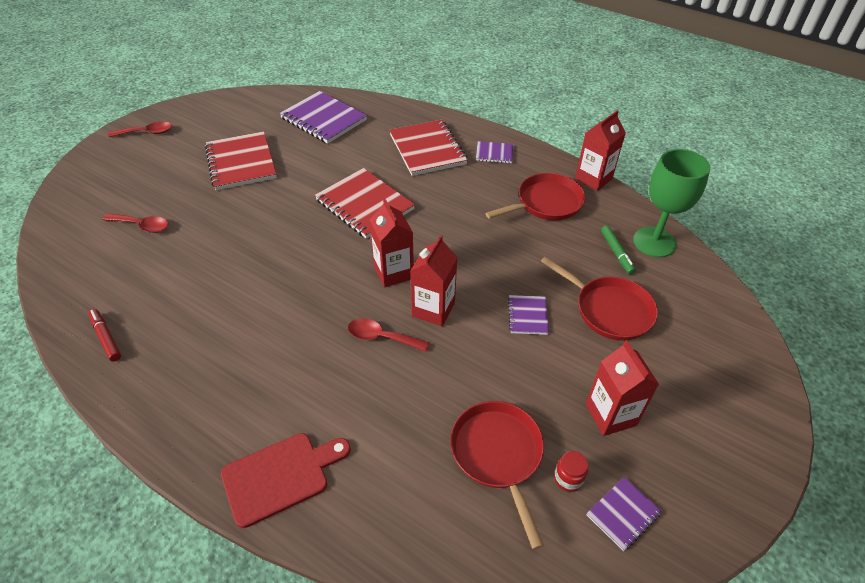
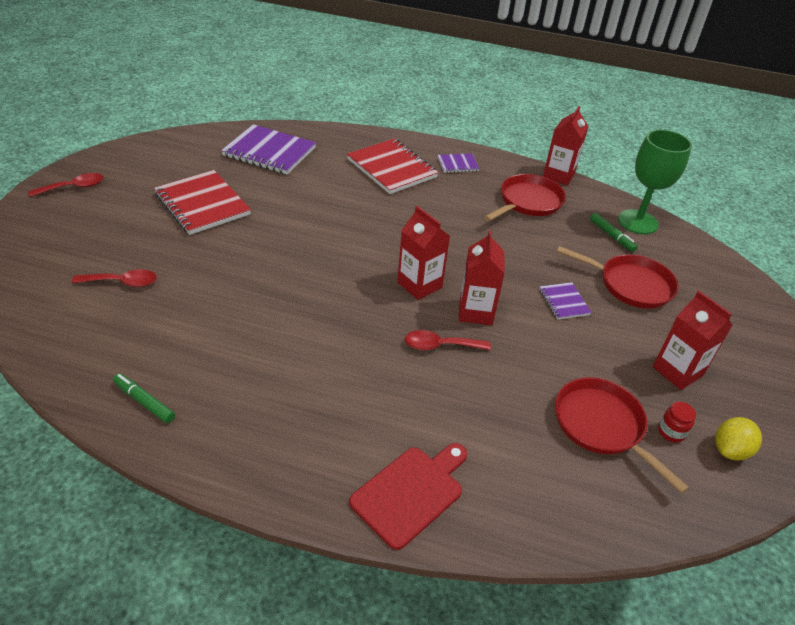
camera: 20 degrees left, 5 degrees down
red marker [88,309,121,362] -> green marker [113,373,175,423]
red notebook [315,168,415,239] -> none
purple notebook [587,477,662,551] -> yellow lemon [715,417,762,461]

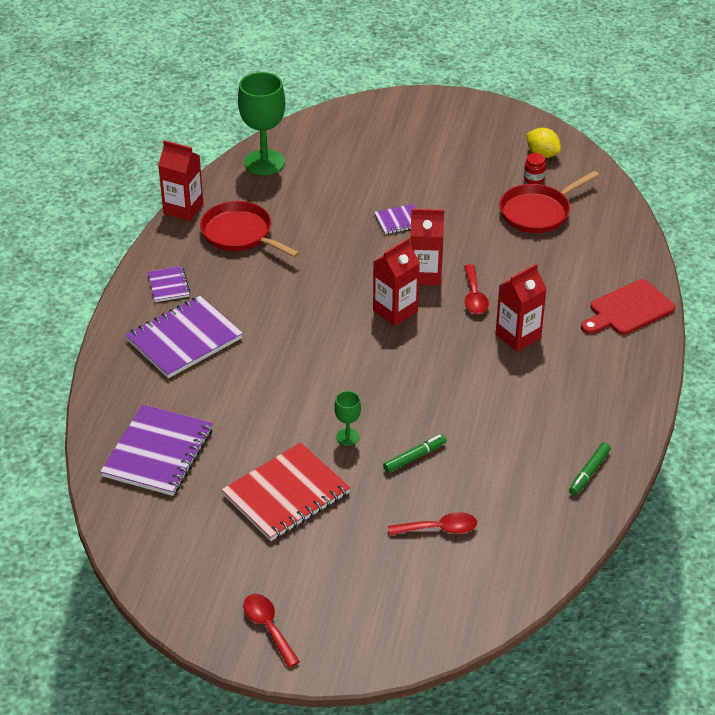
camera: 90 degrees left, 0 degrees up
red spoon [72,269,157,287] -> red spoon turned 90 degrees clockwise [388,512,477,536]
red notebook [347,139,439,194] -> purple notebook [126,296,243,378]
red cutting board [349,443,467,550] -> red cutting board turned 75 degrees counterclockwise [581,279,675,335]
red pan [557,246,678,308] -> none
green marker [590,213,638,252] -> green marker moved to [383,435,446,473]
red carton [653,291,733,390] -> red carton moved to [496,263,547,352]
none -> green goblet [334,391,361,446]

